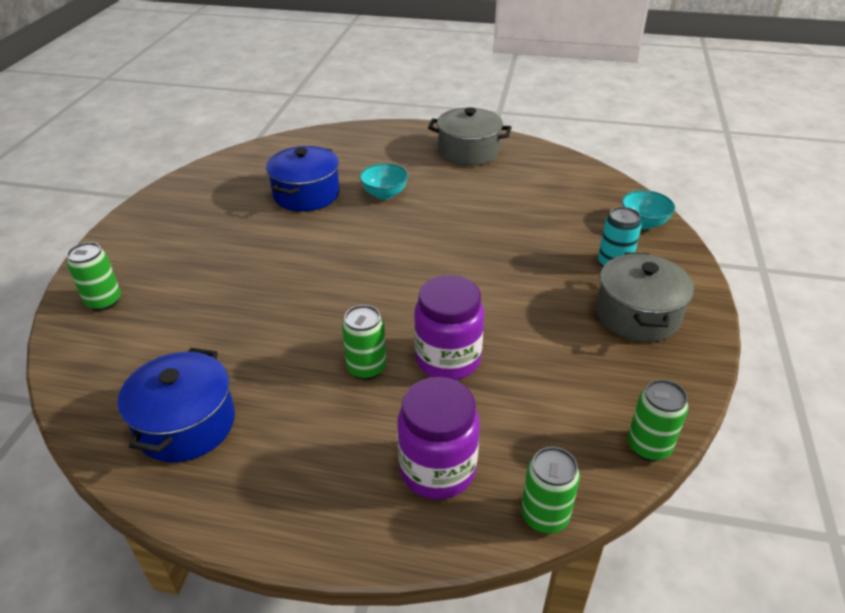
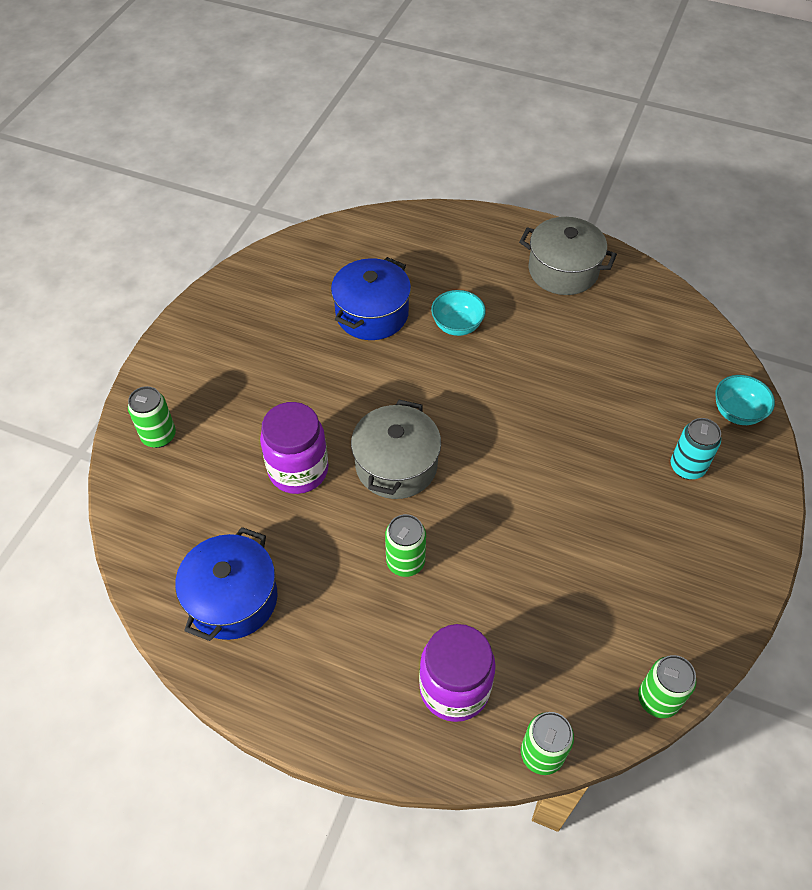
camera: 10 degrees right, 15 degrees up
purple jar [414,275,484,380] -> purple jar moved to [260,402,329,494]
grey pot [596,252,694,342] -> grey pot moved to [351,400,441,499]

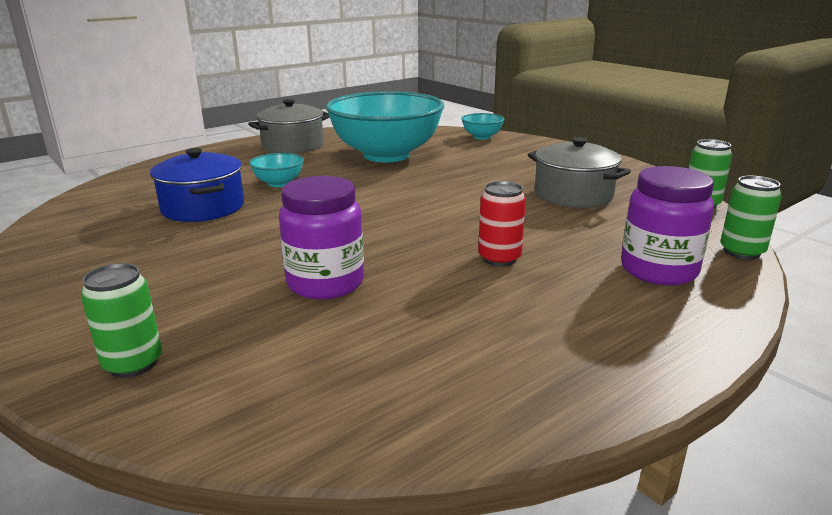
camera: 60 degrees left, 30 degrees down
blue pot [175,527,278,641] -> none
grey pot [351,400,441,499] -> grey pot moved to [528,137,631,208]
green can [385,514,426,577] -> red can [478,181,526,266]
turquoise can [671,418,721,480] -> none
none -> turquoise bowl [326,91,444,162]

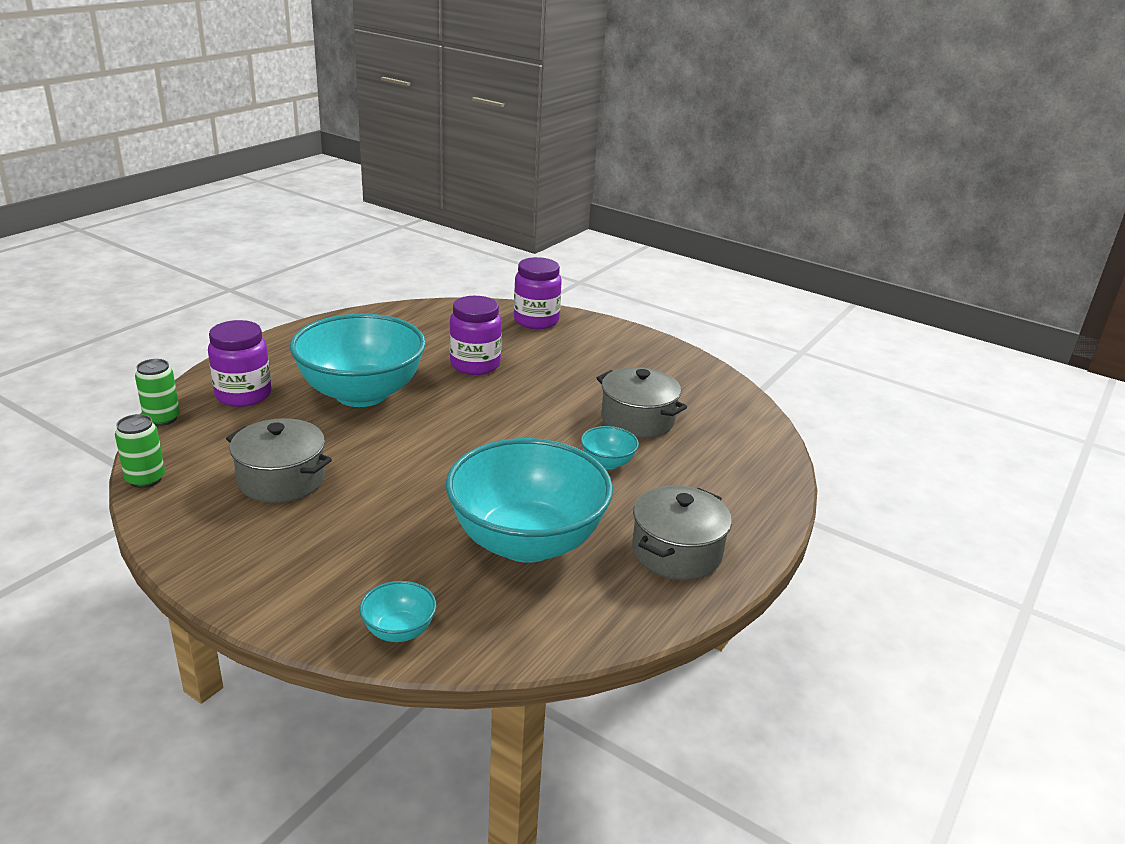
camera: 160 degrees right, 5 degrees up
green can [81,263,162,378] -> purple jar [514,257,562,329]
blue pot [150,148,244,222] -> grey pot [597,367,687,438]
red can [478,181,526,266] -> turquoise bowl [290,314,426,407]

